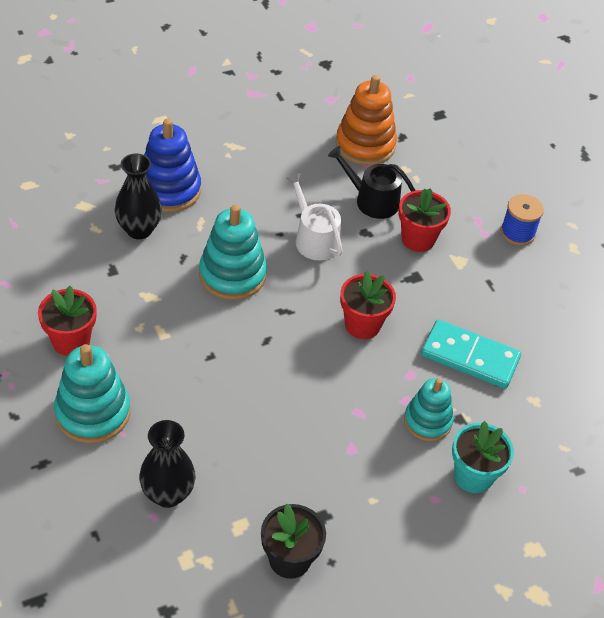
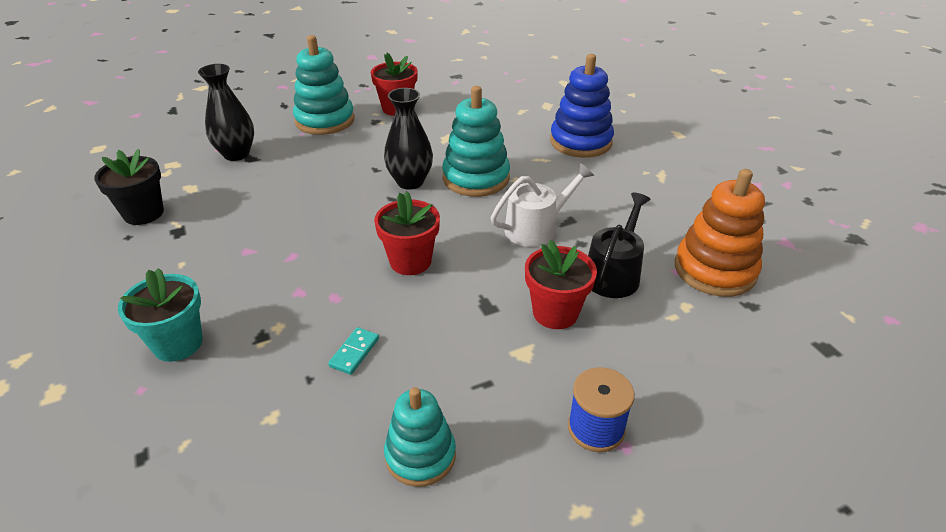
camera: 95 degrees right, 10 degrees down
black vase [115,153,162,239] -> black vase moved to [384,88,433,190]
turquoise stacking toy [404,378,454,441] -> turquoise stacking toy moved to [384,387,456,487]
turquoise domino [421,319,521,389] -> turquoise domino [328,327,379,375], size x0.45

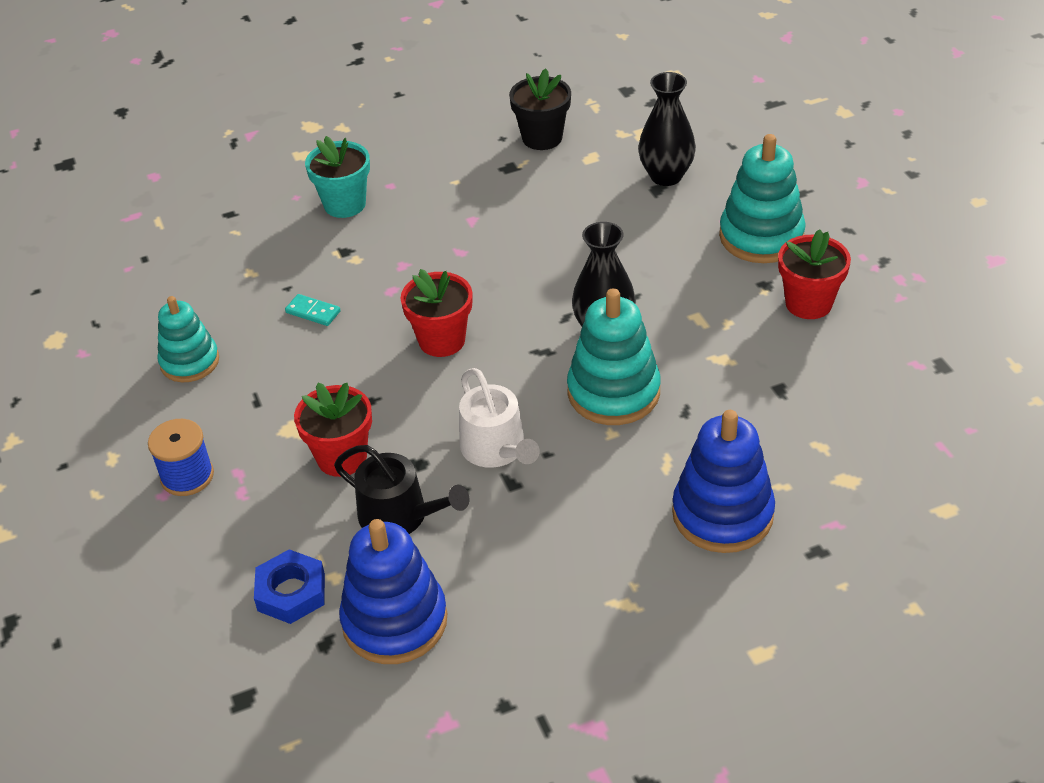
camera: 95 degrees right, 5 degrees up
orange stacking toy [675,169,765,297] -> blue stacking toy [339,519,447,664]
none -> blue nut [254,549,325,624]

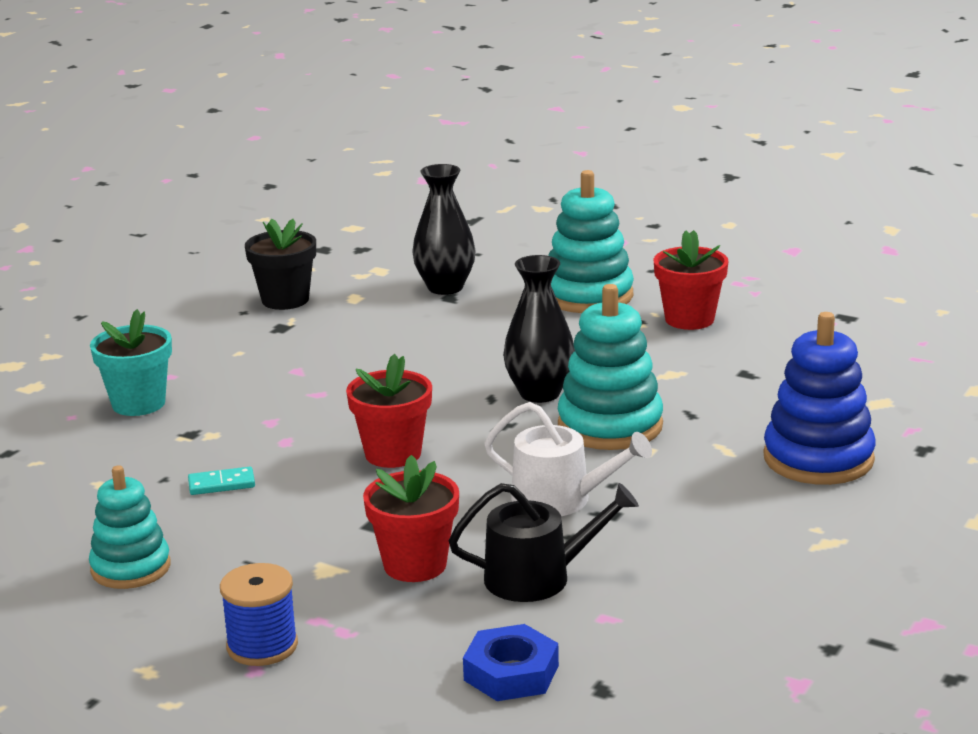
camera: 40 degrees left, 20 degrees down
blue stacking toy [339,519,447,664] -> none

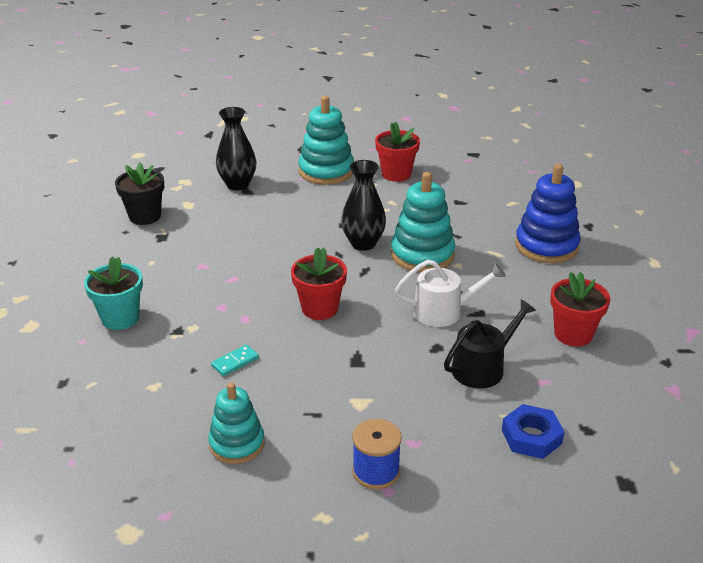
camera: 30 degrees left, 10 degrees up
red flower pot [363,455,459,582] -> red flower pot moved to [550,272,610,347]

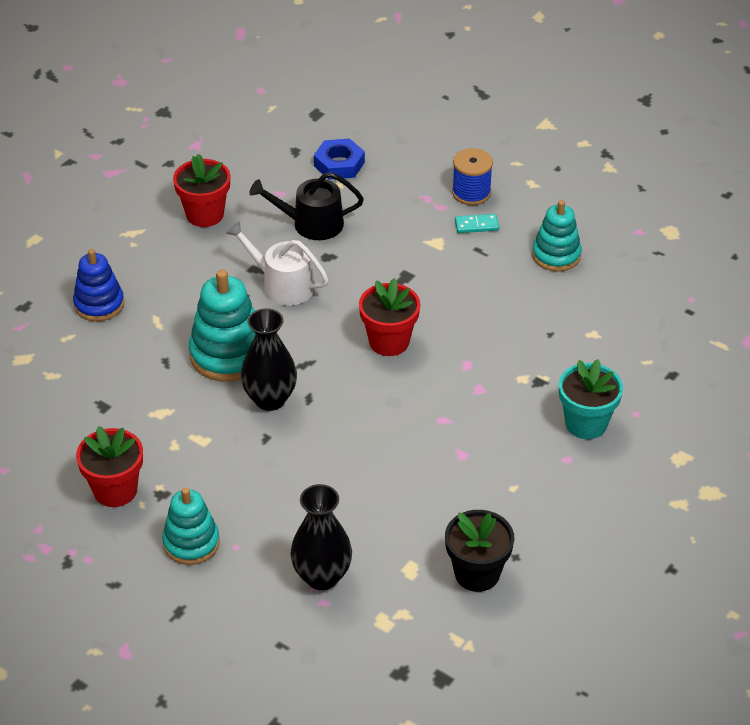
camera: 145 degrees left, 10 degrees up
turquoise domino [211,345,259,376] -> turquoise domino moved to [455,214,499,233]
turquoise stacking toy [298,96,354,185] -> turquoise stacking toy [162,487,220,565], size x0.67
blue stacking toy [515,164,581,263] -> blue stacking toy [73,249,124,322], size x0.67

